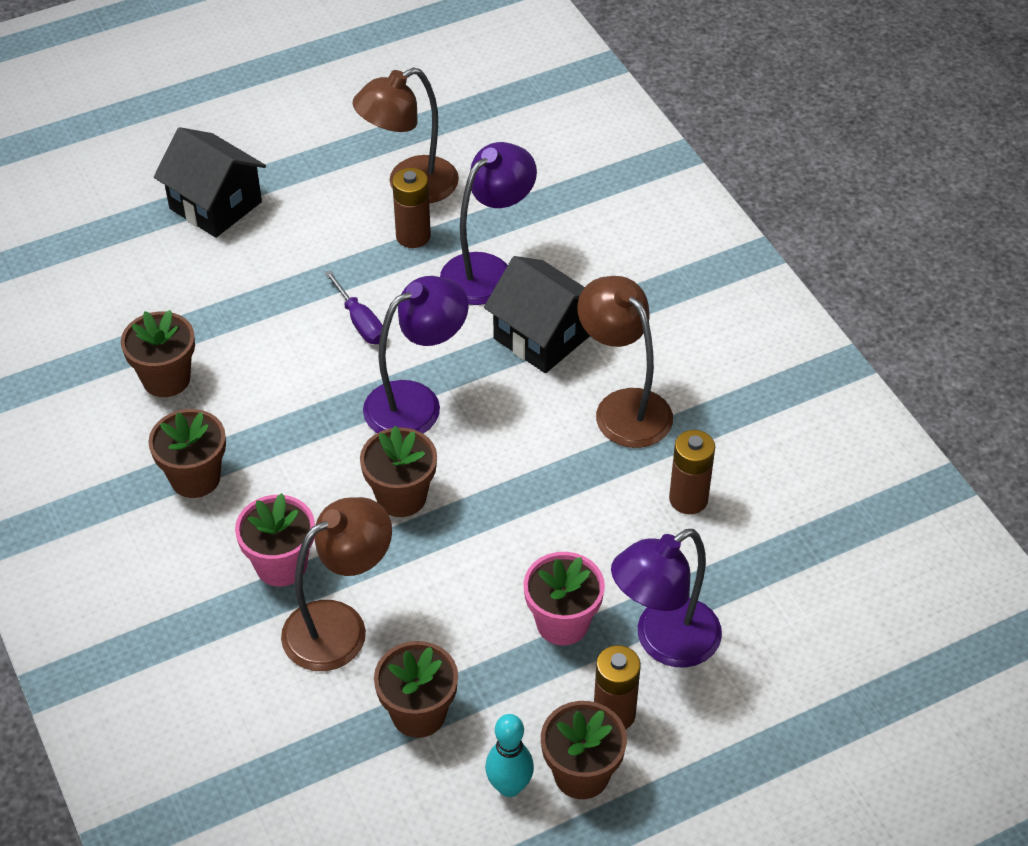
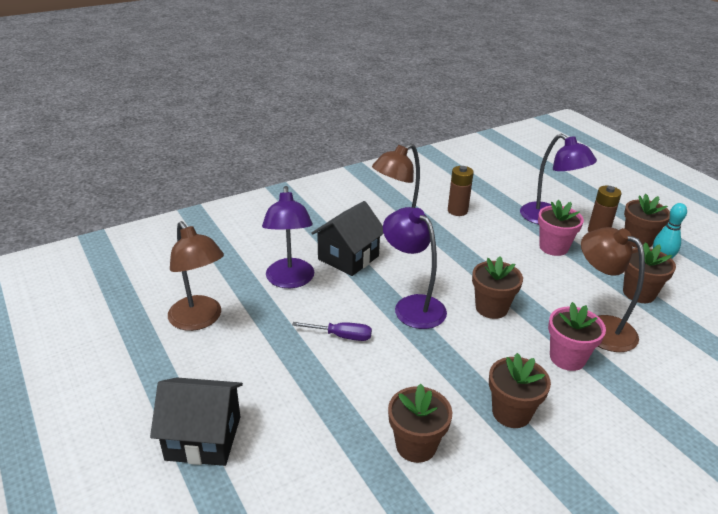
camera: 95 degrees left, 15 degrees down
black house [154,127,266,238] -> black house turned 60 degrees clockwise [150,377,243,466]
purple screwdriver [325,270,383,344] -> purple screwdriver turned 45 degrees clockwise [292,322,372,341]
brown battery [392,168,431,248] -> none
purple lamp [440,142,537,305] -> purple lamp turned 135 degrees counterclockwise [262,186,314,288]

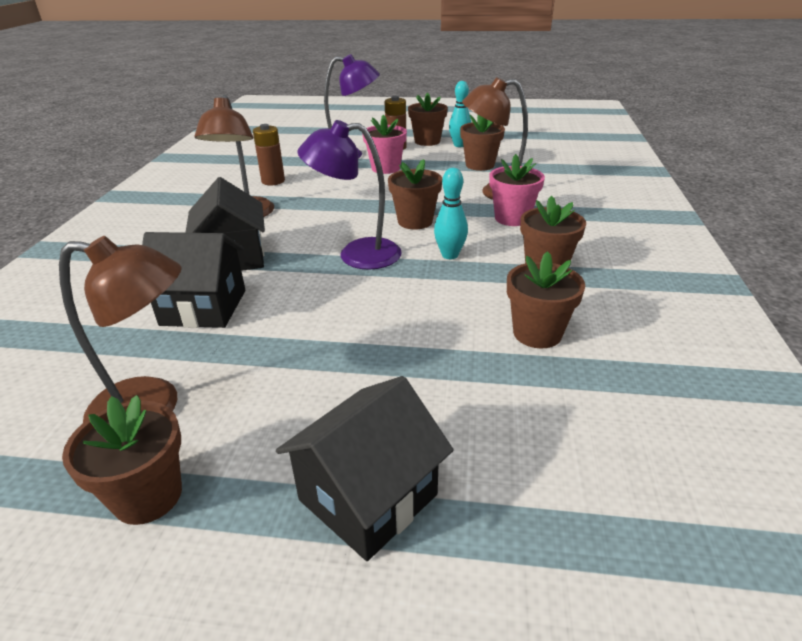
camera: 50 degrees left, 0 degrees up
purple lamp [262,186,314,288] -> black house [142,232,245,328]
purple screwdriver [292,322,372,341] -> none
none -> brown flower pot [62,395,182,525]
none -> turquoise bowling pin [434,168,468,259]

